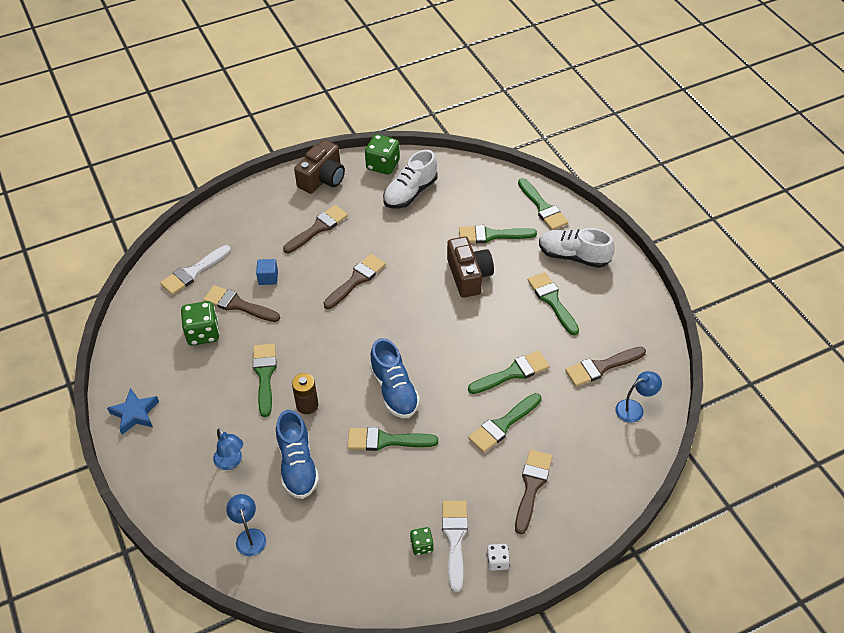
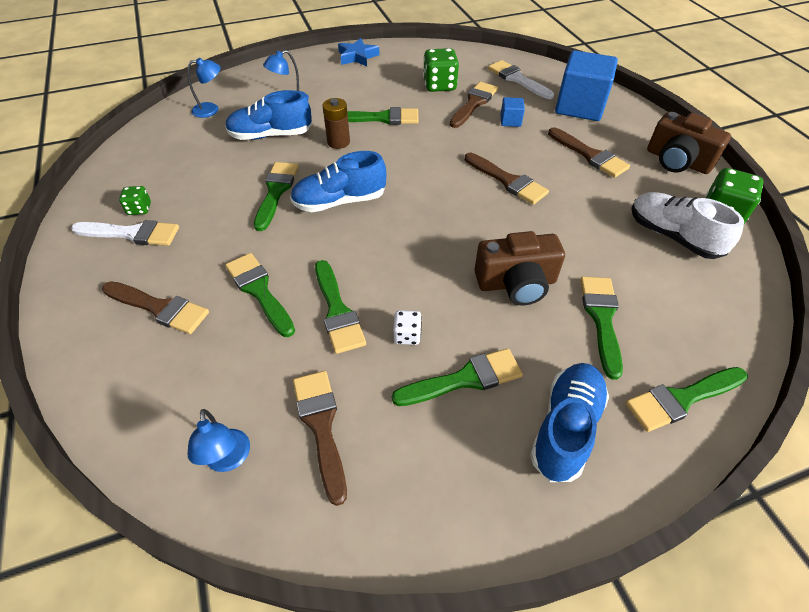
camera: 95 degrees right, 0 degrees up
white dice [487,544,510,571] -> white dice moved to [393,310,422,345]
white shoe [539,228,614,268] -> blue shoe [530,363,609,482]
none -> blue cube [555,50,618,121]

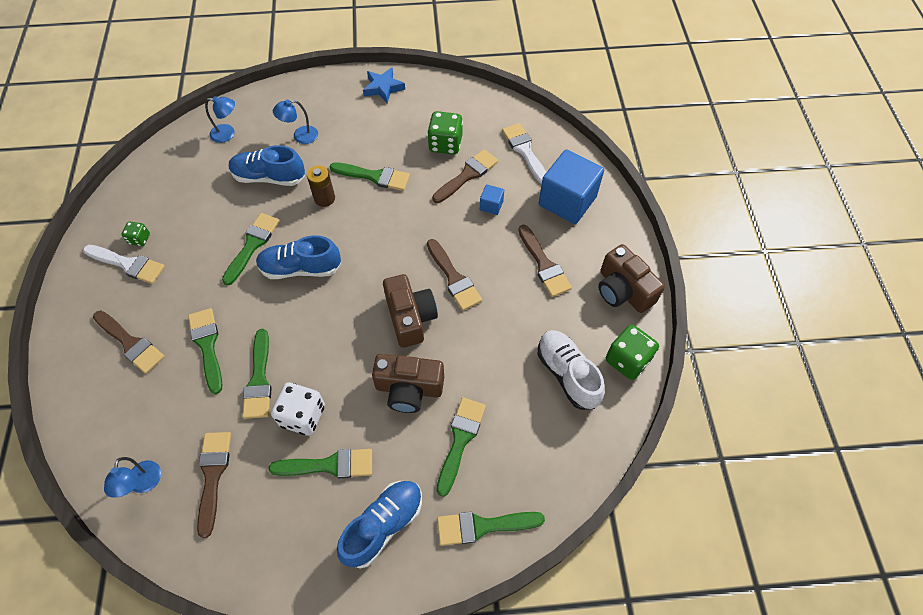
camera: 15 degrees right, 10 degrees up
white dice [393,310,422,345] -> white dice [271,382,325,436], size x1.83
none -> brown camera [383,274,438,348]

